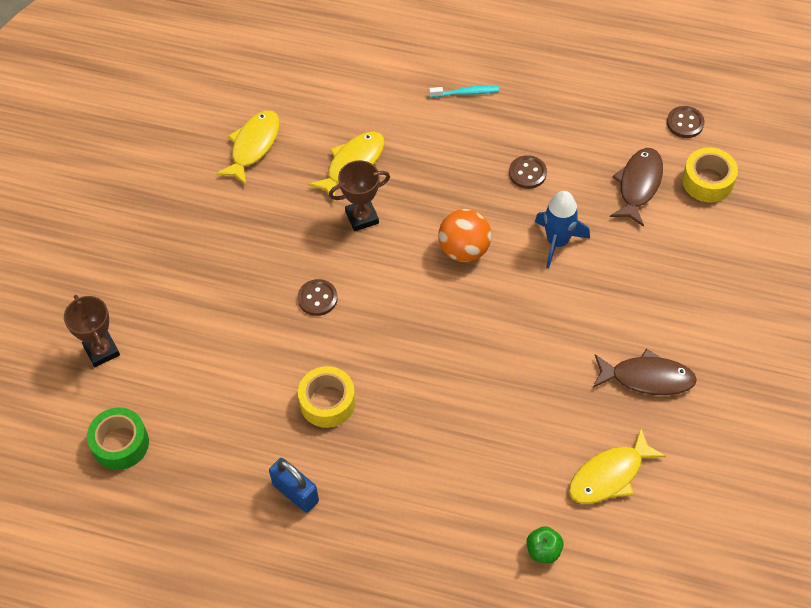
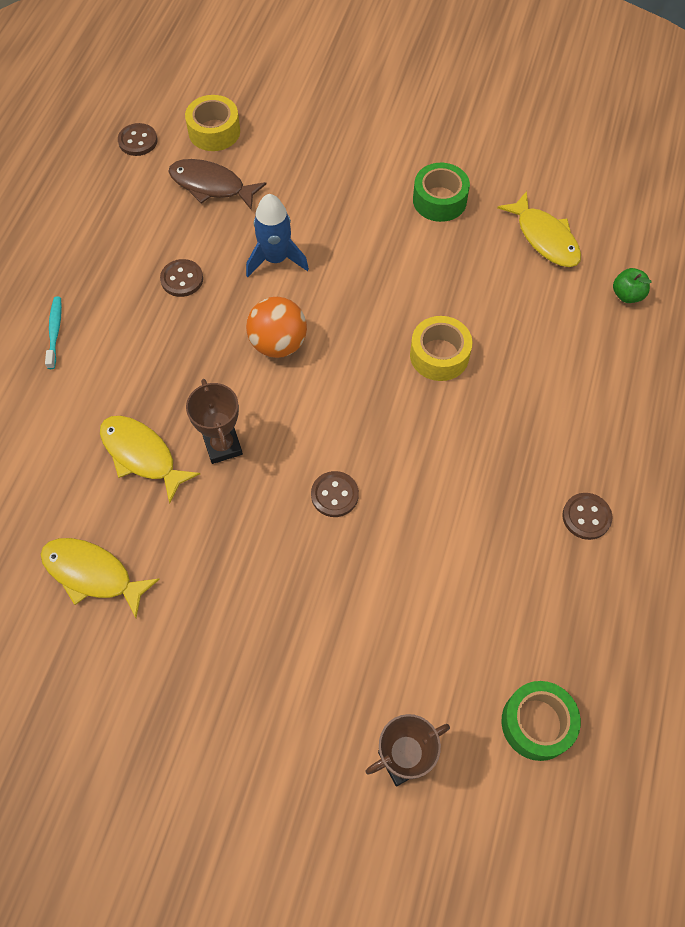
camera: 90 degrees left, 5 degrees up
blue padlock [269,458,319,513] -> brown button [562,493,612,540]
yellow tape [298,366,356,428] -> yellow tape moved to [410,316,473,381]
brown fish [593,349,697,395] -> green tape [413,163,470,222]

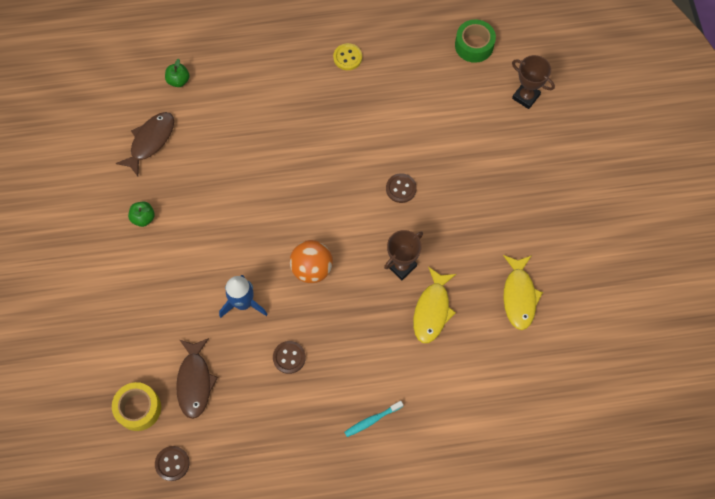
camera: 115 degrees left, 5 degrees up
yellow tape [410,316,473,381] -> none
green tape [413,163,470,222] -> green apple [128,201,155,227]
yellow fish [497,191,581,267] -> brown fish [116,112,174,176]
brown button [562,493,612,540] -> yellow button [333,43,362,70]

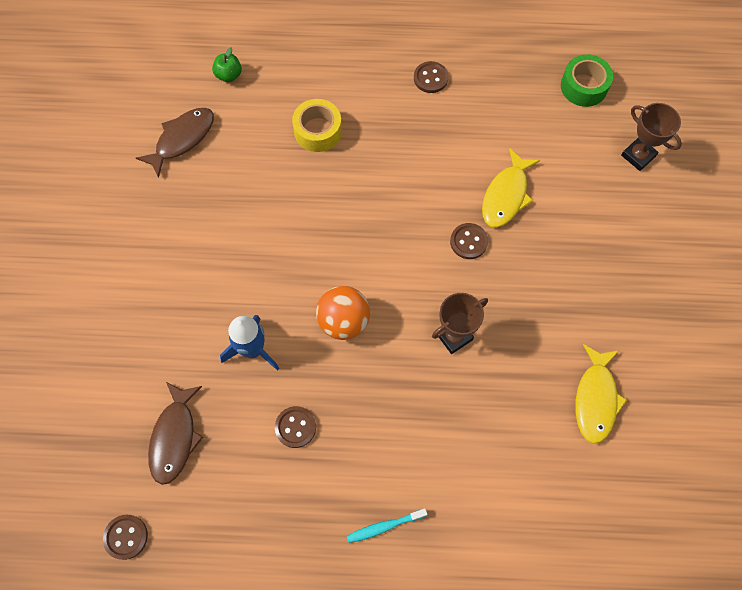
camera: 10 degrees right, 0 degrees up
yellow tape [112,382,161,431] -> yellow tape moved to [292,99,342,152]
green apple [128,201,155,227] -> none
yellow button [333,43,362,70] -> brown button [414,61,449,93]
yellow fish [413,267,456,343] -> yellow fish moved to [482,148,540,228]

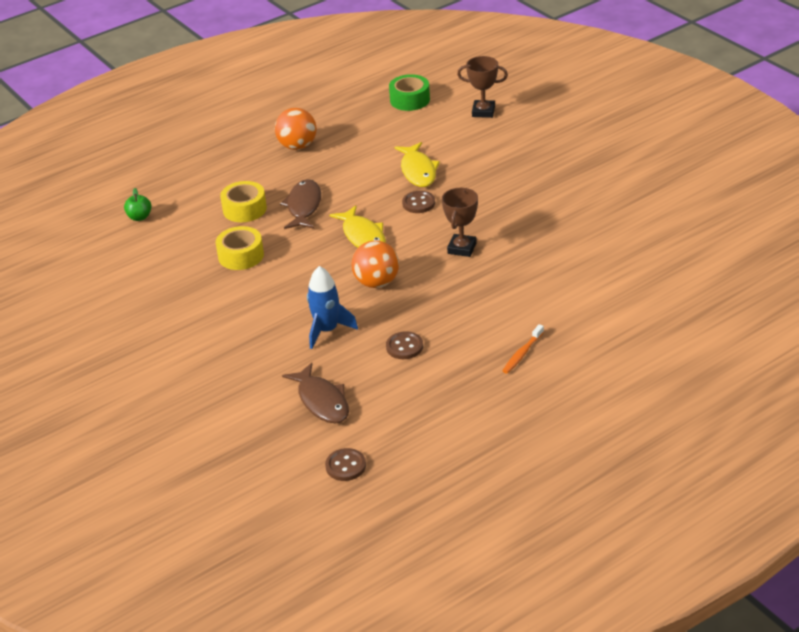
camera: 35 degrees left, 30 degrees down
brown fish [136,108,214,178] -> brown fish moved to [280,179,321,229]
turquoise toothbrush [347,508,427,543] -> orange toothbrush [502,324,544,374]
brown button [414,61,449,93] -> orange ball [275,108,317,150]
yellow fish [575,344,627,444] -> yellow fish moved to [330,205,386,248]
none -> yellow tape [216,226,264,270]

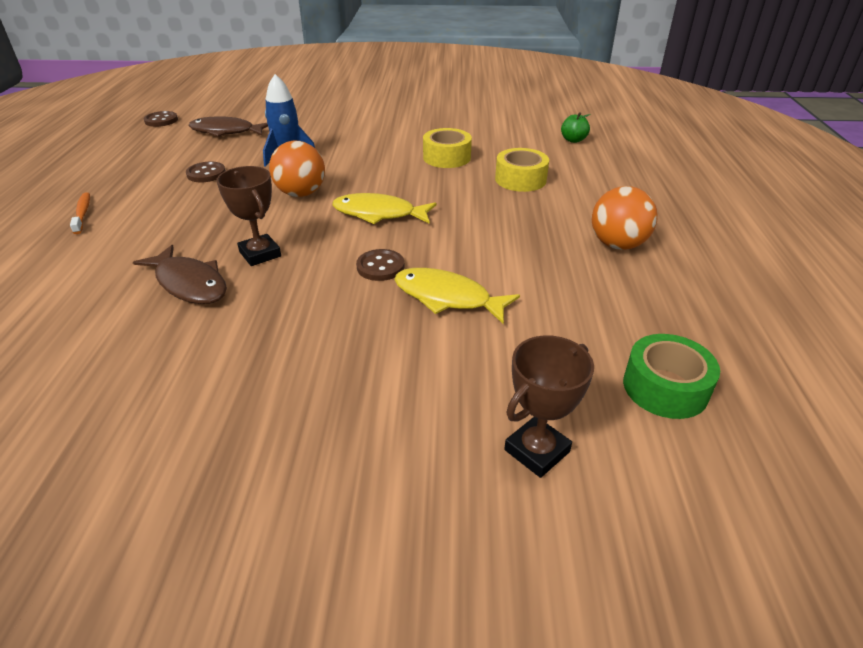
camera: 125 degrees right, 0 degrees up
brown fish [280,179,321,229] -> brown fish moved to [133,245,227,304]

